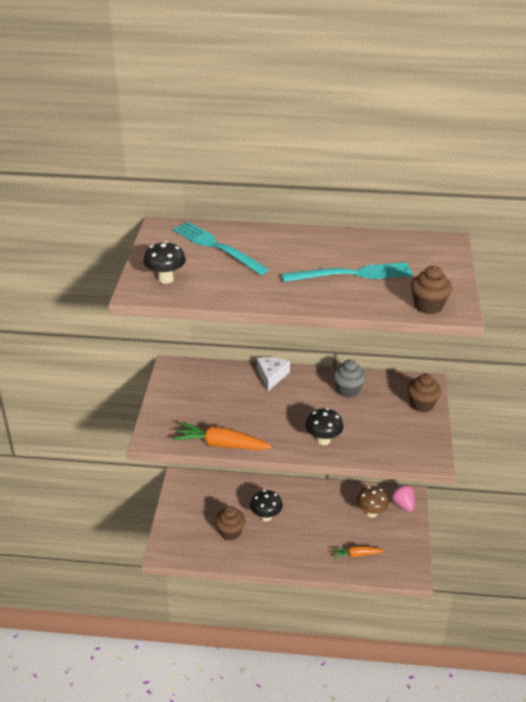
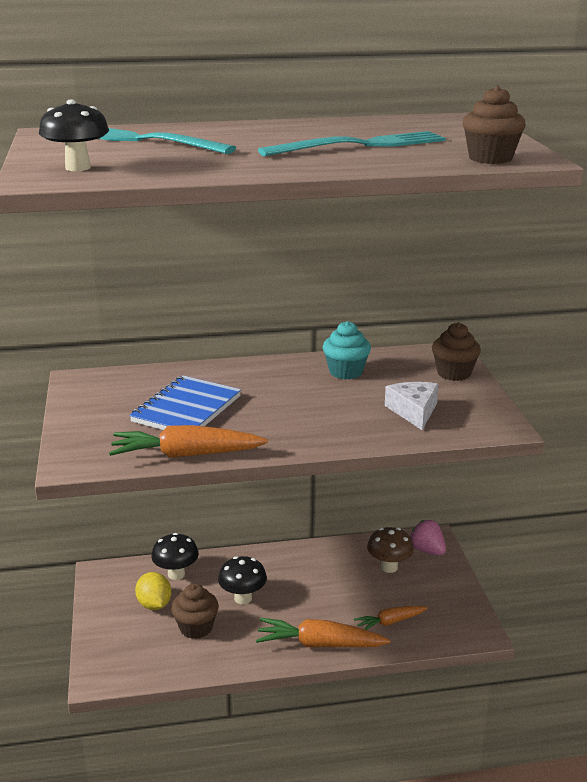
camera: 15 degrees left, 10 degrees down
white cheese [257,357,290,391] -> white cheese moved to [385,382,439,430]
black mushroom [305,408,344,445] -> black mushroom moved to [151,533,199,580]
grey cupcake [333,359,366,398] -> turquoise cupcake [323,321,371,380]
none -> blue notebook [129,375,241,430]
none -> yellow lemon [135,572,171,610]
none -> orange carrot [256,618,391,647]

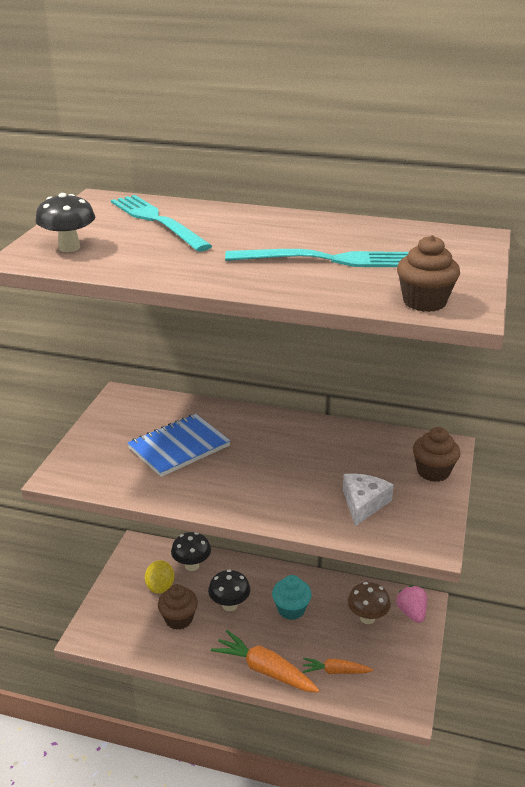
camera: 25 degrees right, 5 degrees up
orange carrot [109,425,268,458] -> none
turquoise cupcake [323,321,371,380] -> turquoise cupcake moved to [272,575,312,620]

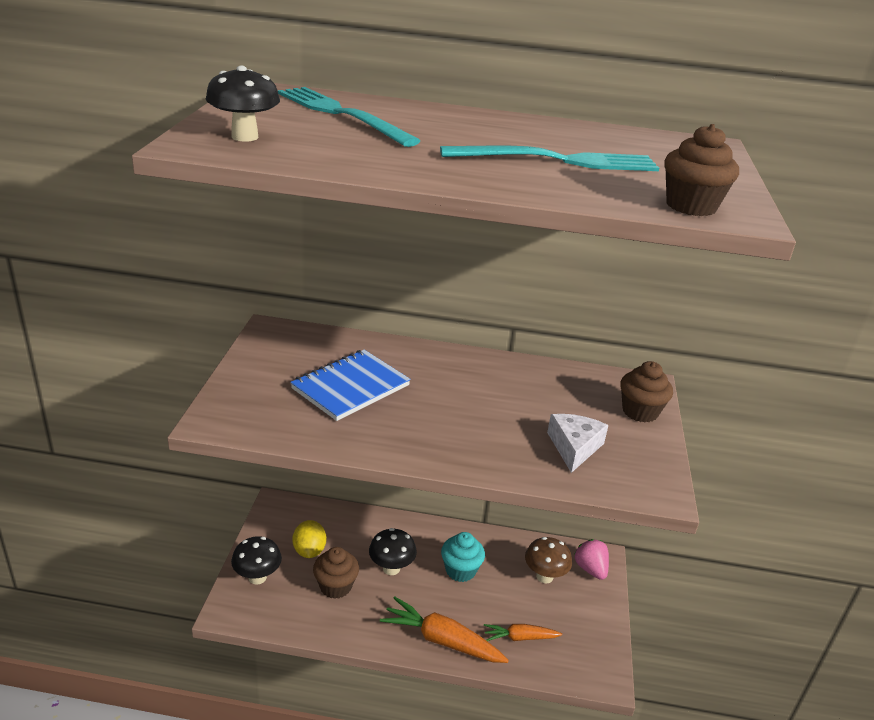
camera: 10 degrees left, 0 degrees up
black mushroom [171,532,211,571] -> black mushroom moved to [231,536,282,585]

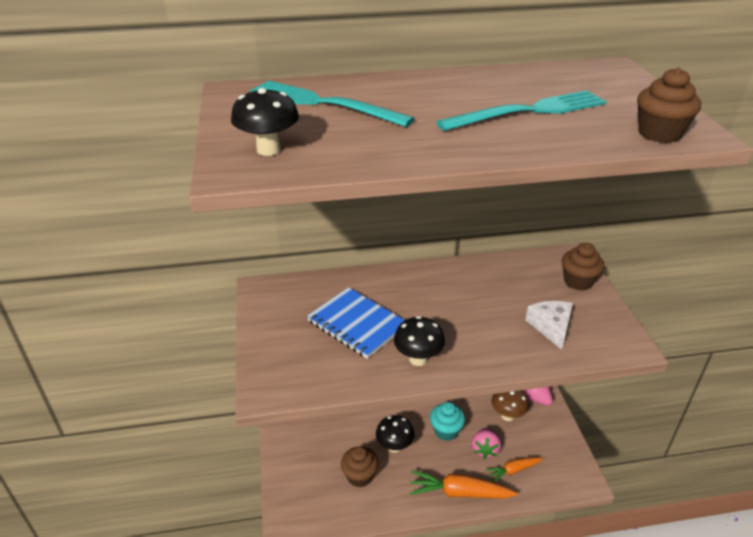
camera: 15 degrees left, 5 degrees up
black mushroom [231,536,282,585] -> black mushroom moved to [394,316,445,366]
blue notebook [290,350,411,421] -> blue notebook turned 75 degrees counterclockwise [307,287,405,359]
yellow lemon [292,520,326,558] -> none
none -> pink strawberry [472,428,501,459]

